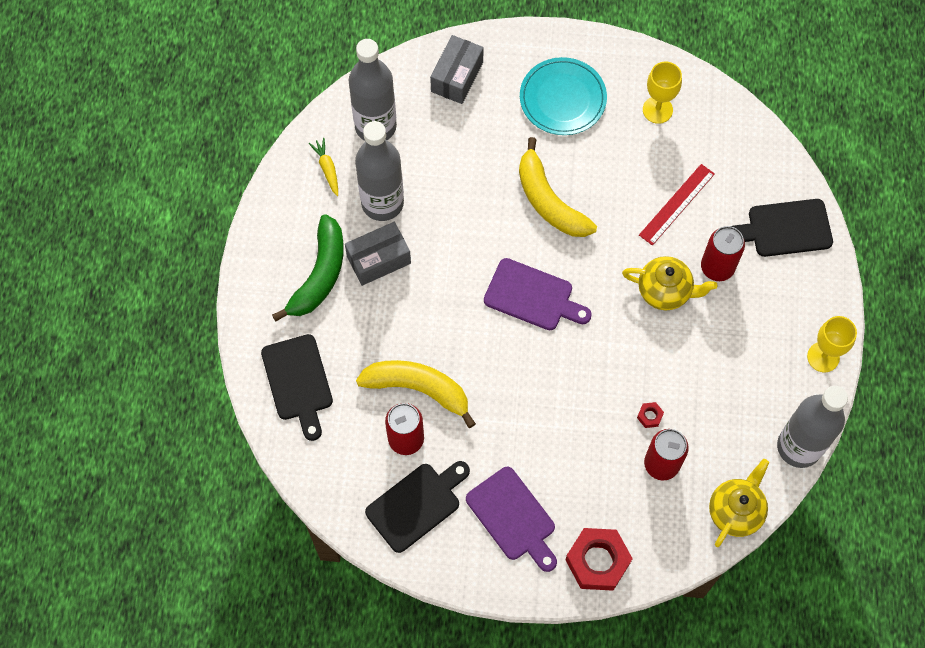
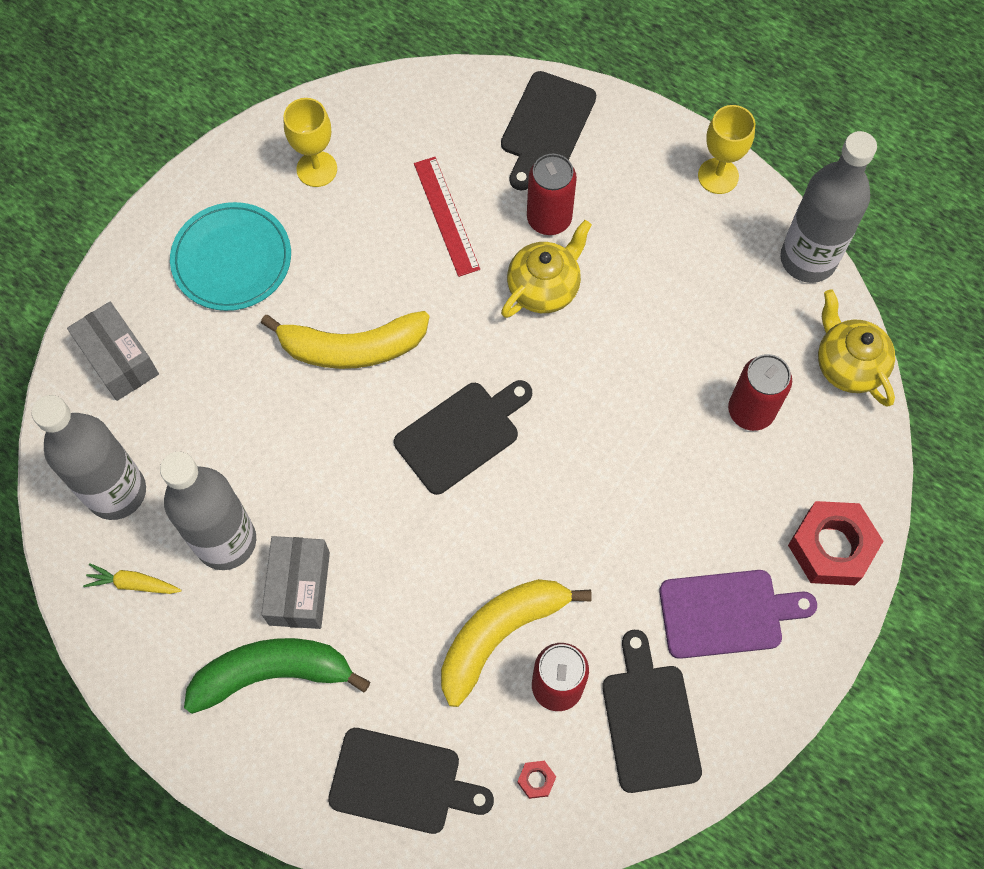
camera: 60 degrees left, 0 degrees up
green banana [272,214,344,322] -> green banana turned 60 degrees counterclockwise [184,638,370,714]
purple cutting board [484,258,592,330] -> black cutting board [394,380,532,495]
red nut [637,402,664,428] -> red nut moved to [517,761,556,799]

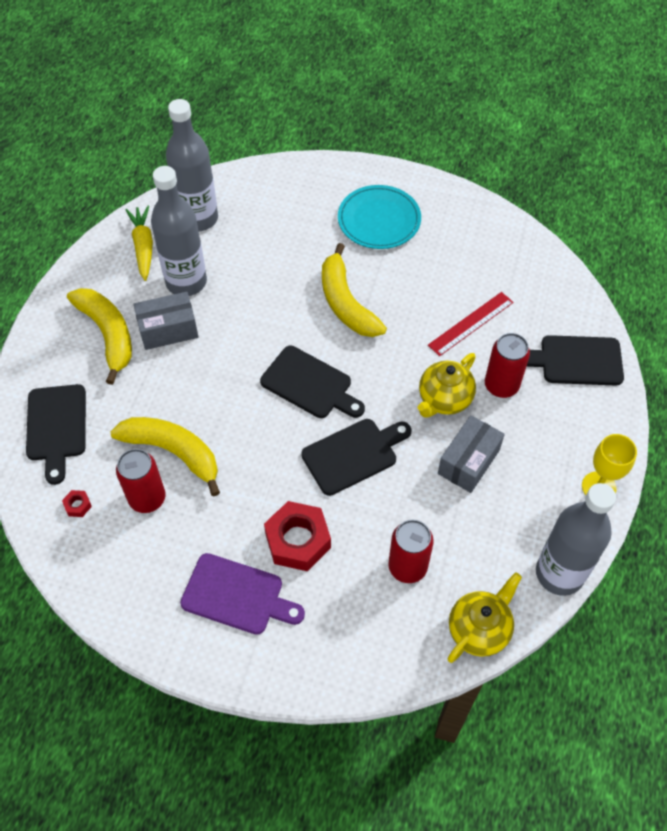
camera: 70 degrees right, 10 degrees down
grey box [67,302,159,401] -> grey box moved to [438,415,505,493]
yellow carrot [83,563,181,594] -> yellow carrot [126,206,153,281], size x1.52
green banana [184,638,370,714] -> yellow banana [67,288,132,385]
yellow goblet [284,98,337,187] -> none
yellow teapot [501,220,592,318] -> yellow teapot turned 105 degrees clockwise [418,353,476,418]
black cutting board [602,630,702,793] -> black cutting board moved to [301,419,411,496]
purple cutting board [659,570,817,659] -> purple cutting board turned 45 degrees counterclockwise [180,553,305,635]
red nut [788,501,883,585] -> red nut moved to [264,501,331,571]

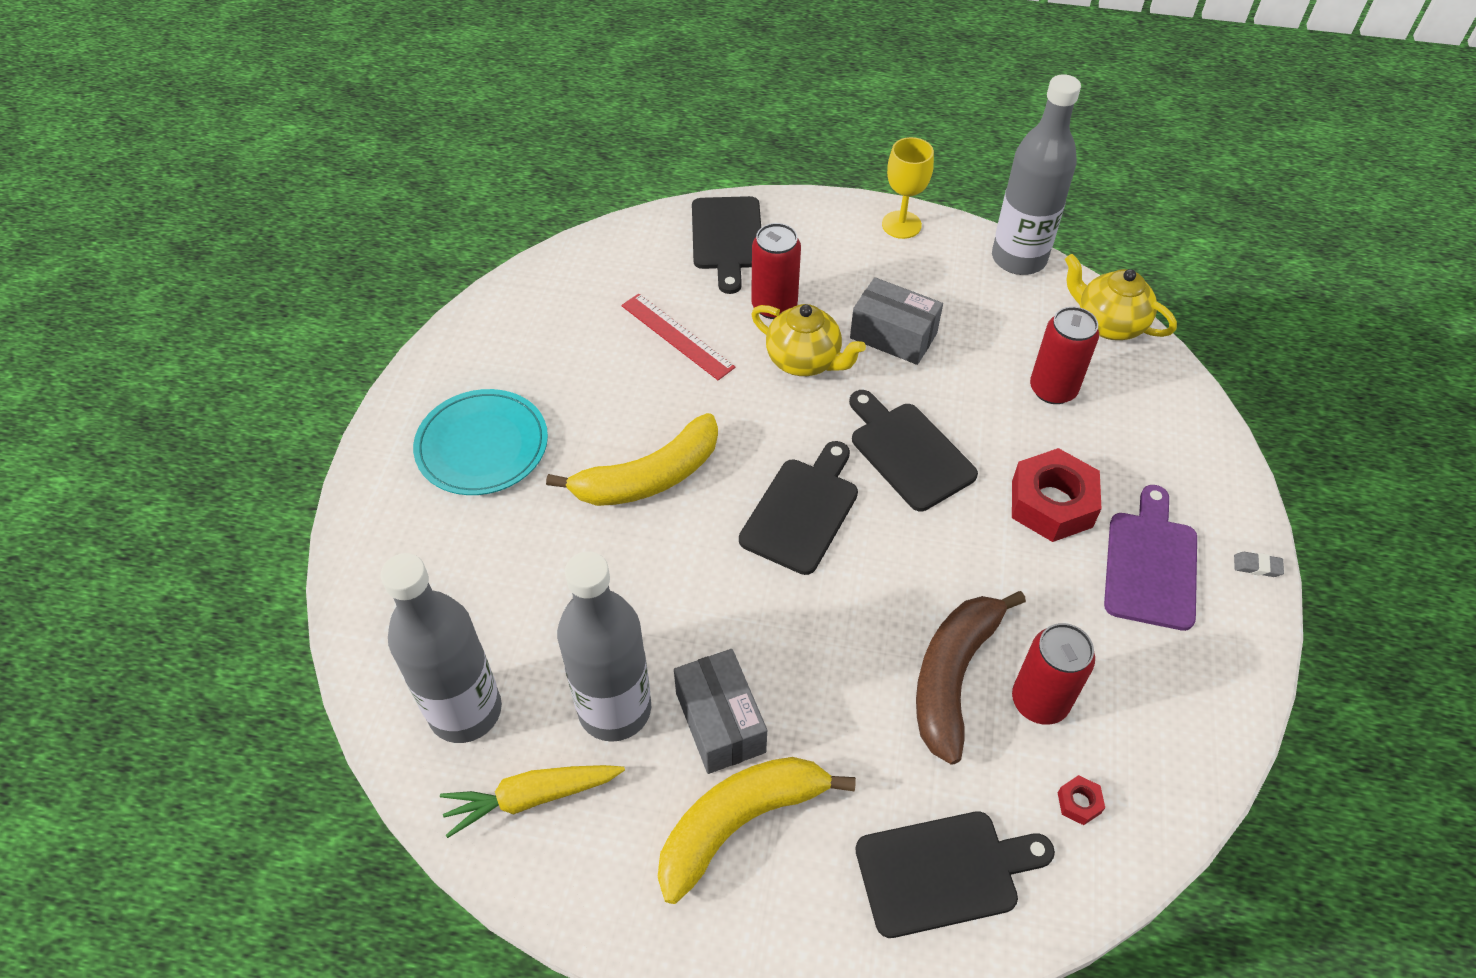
camera: 95 degrees left, 5 degrees down
yellow banana [110,417,220,496] -> brown banana [916,591,1026,764]
none -> grey eraser [1234,552,1284,577]

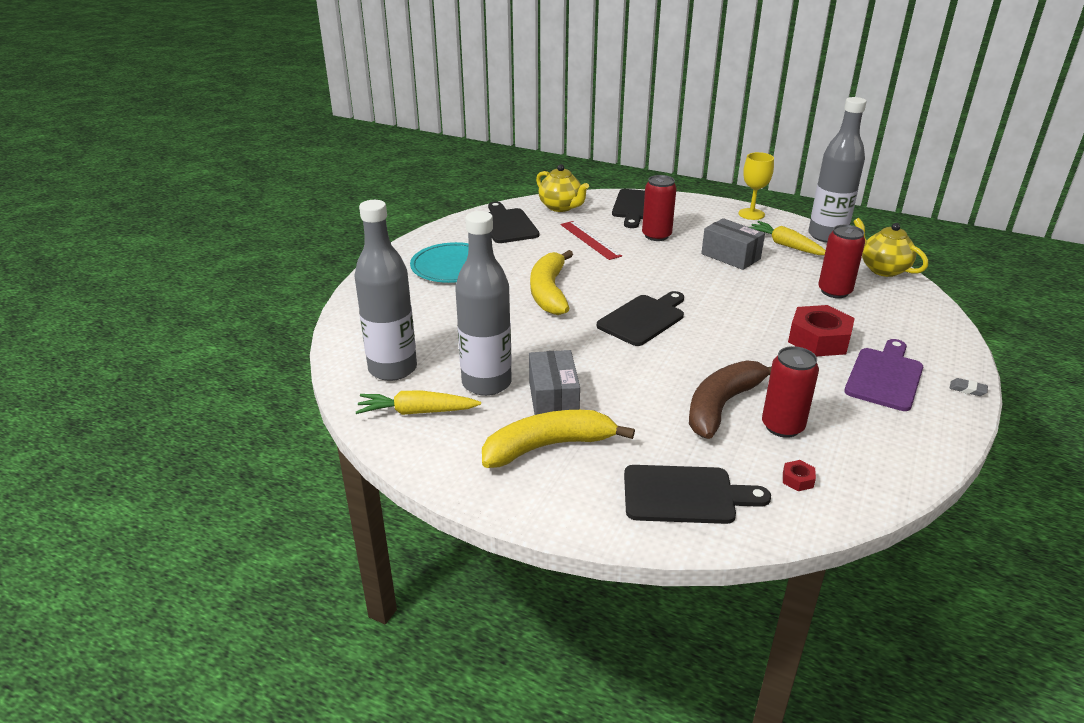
camera: 15 degrees right, 20 degrees down
yellow banana [546,413,718,506] -> yellow banana turned 105 degrees clockwise [530,250,573,315]
yellow teapot [751,304,866,376] -> yellow teapot moved to [536,164,589,212]
black cutting board [849,390,978,511] -> black cutting board moved to [488,202,539,243]
none -> yellow carrot [750,221,826,255]

